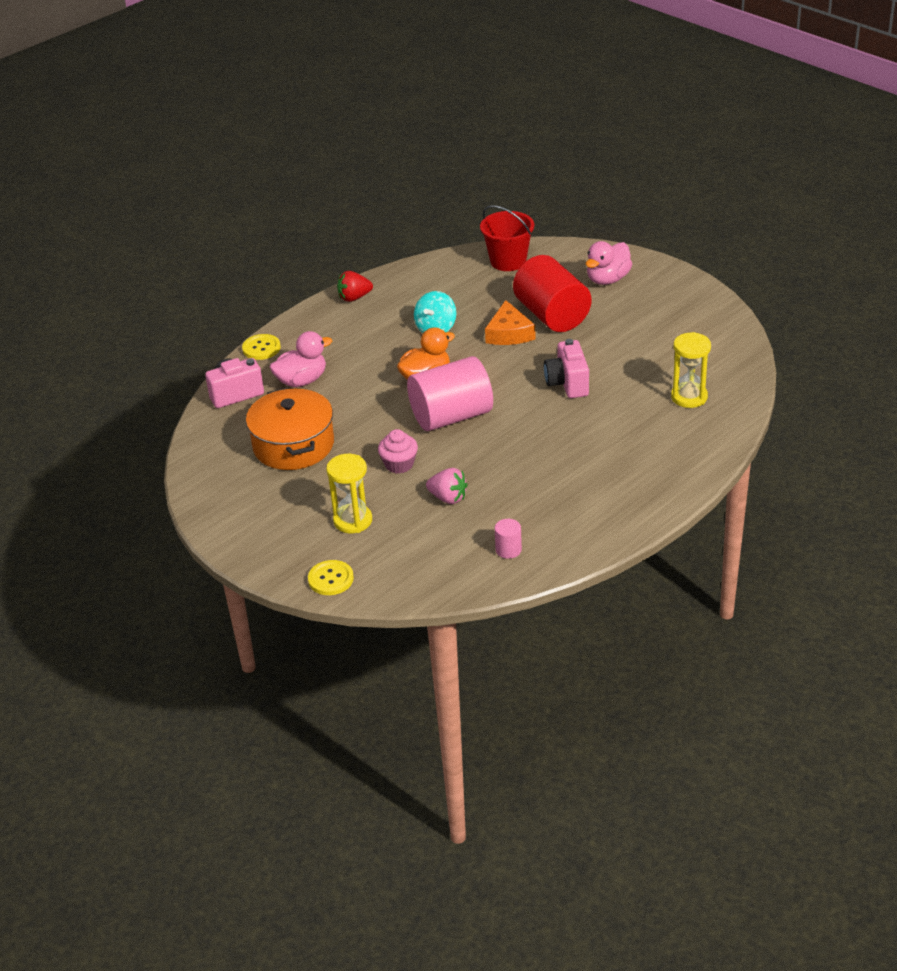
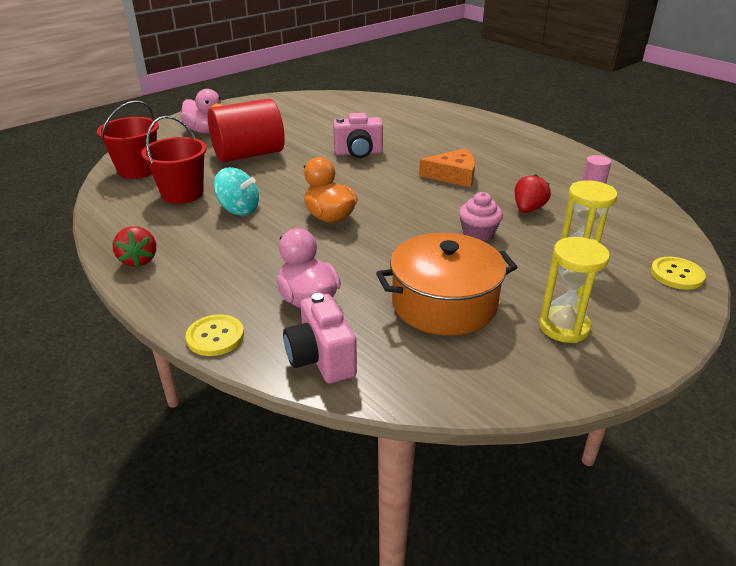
camera: 90 degrees left, 5 degrees down
pink cylinder [407,356,493,431] -> none
pink strawberry [426,468,468,504] -> red strawberry [514,174,551,213]
orange cheese [485,300,536,345] -> orange cheese moved to [419,148,476,187]
yellow hourglass [671,332,711,408] -> yellow hourglass moved to [539,237,610,343]
none -> red bucket [141,116,207,204]

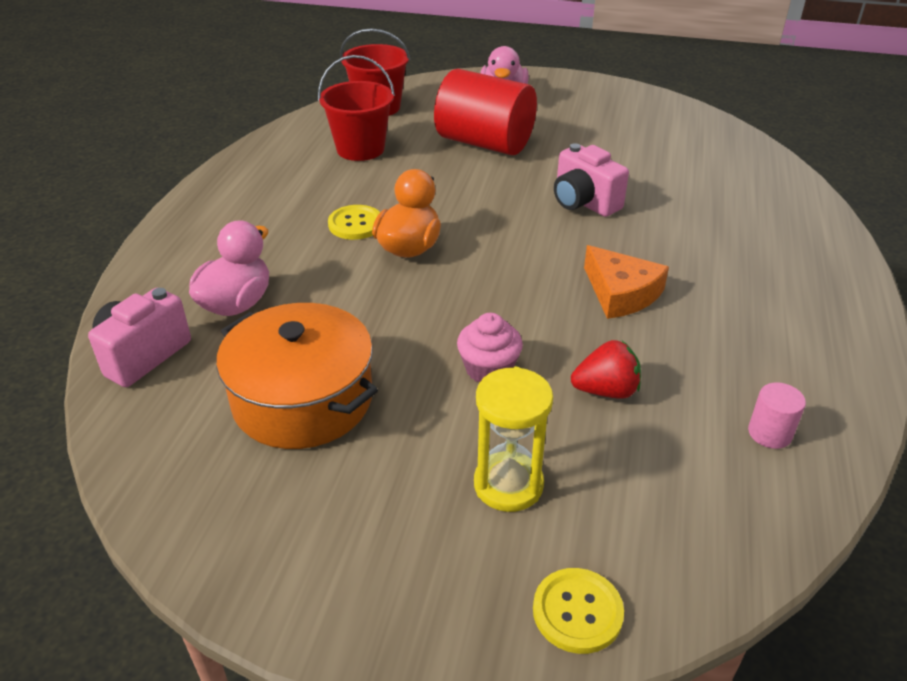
camera: 55 degrees right, 5 degrees up
red strawberry [113,226,156,267] -> none
yellow button [186,314,244,356] -> yellow button moved to [328,205,380,240]
turquoise spinning top [214,167,259,216] -> none
yellow hourglass [539,237,610,343] -> none

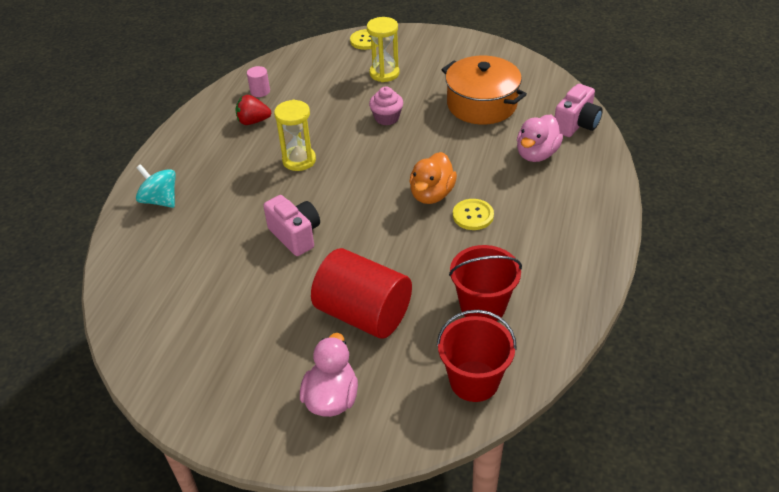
camera: 175 degrees left, 5 degrees up
red strawberry [571,340,641,399] -> red strawberry moved to [235,95,272,125]
orange cheese [584,245,669,319] -> yellow hourglass [274,99,316,171]
none -> turquoise spinning top [136,164,176,208]

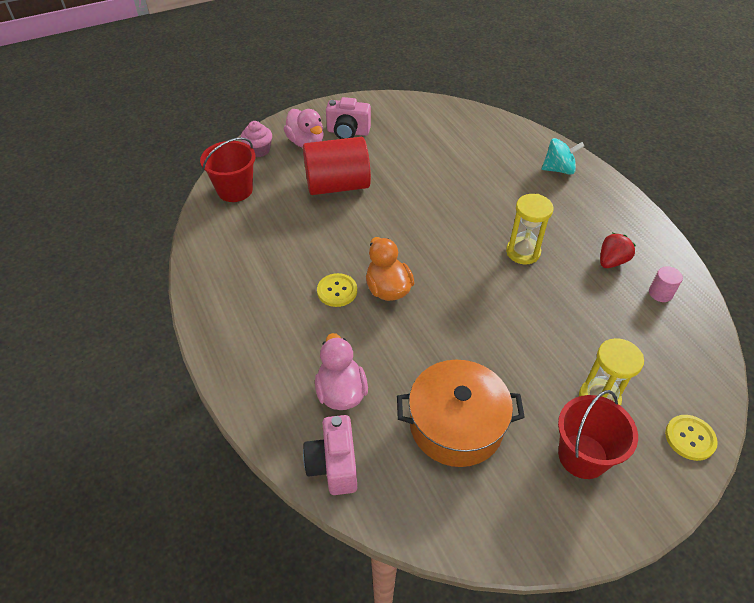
camera: 135 degrees right, 5 degrees up
pink camera [263,195,320,256] -> pink camera moved to [326,97,371,139]
pink cupcake [369,86,403,126] -> pink cupcake moved to [241,121,272,157]
red bucket [449,245,522,321] -> red bucket moved to [558,390,638,479]

